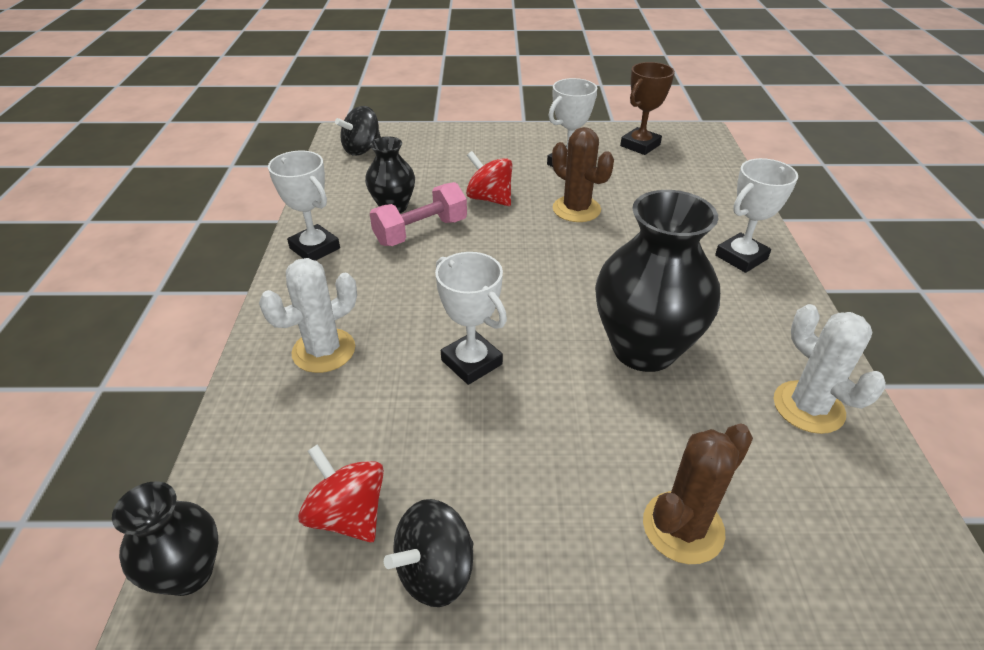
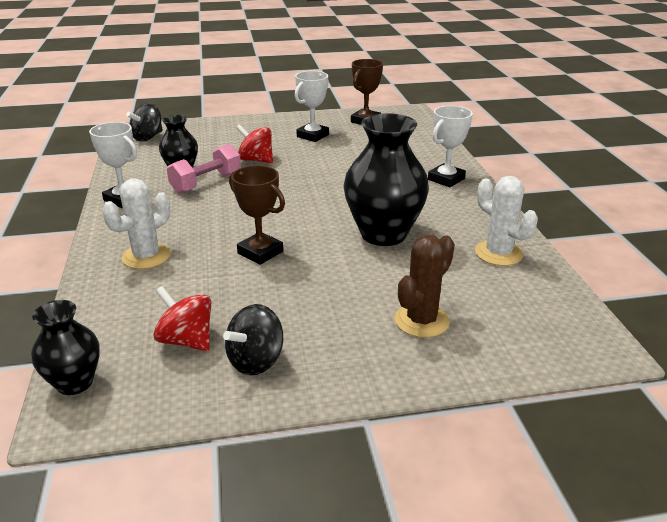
camera: 10 degrees left, 10 degrees down
white trophy [435,252,507,385] -> brown trophy [229,165,285,265]
brown cactus [552,127,614,222] -> none

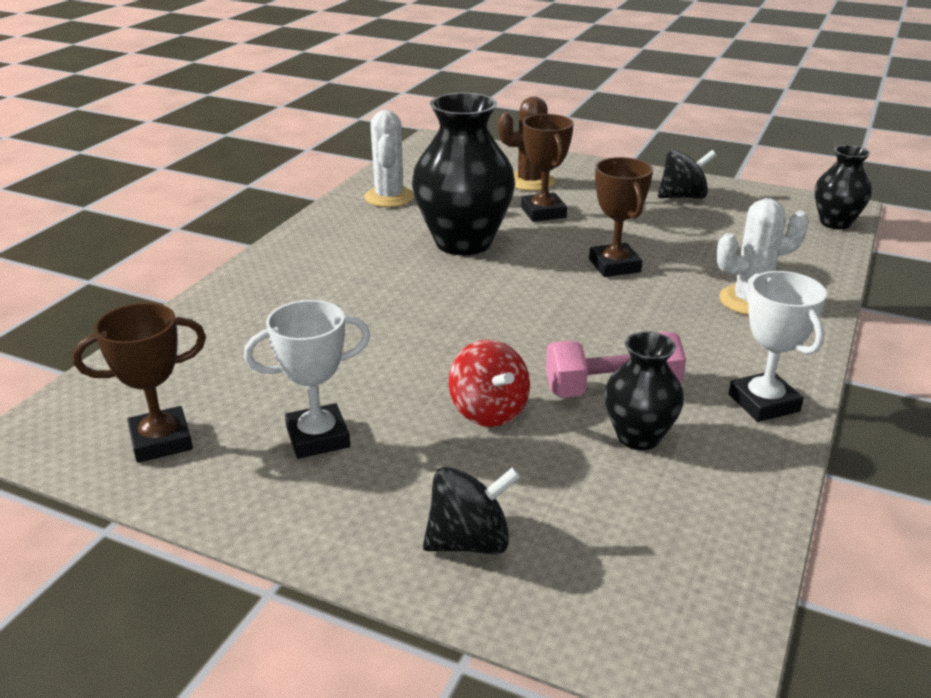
camera: 145 degrees left, 0 degrees up
black spinning top [126,103,163,142] -> black spinning top moved to [423,467,521,554]
red spinning top [153,286,211,351] -> none
white trophy [428,106,473,187] -> none
none -> brown trophy [521,114,574,222]

